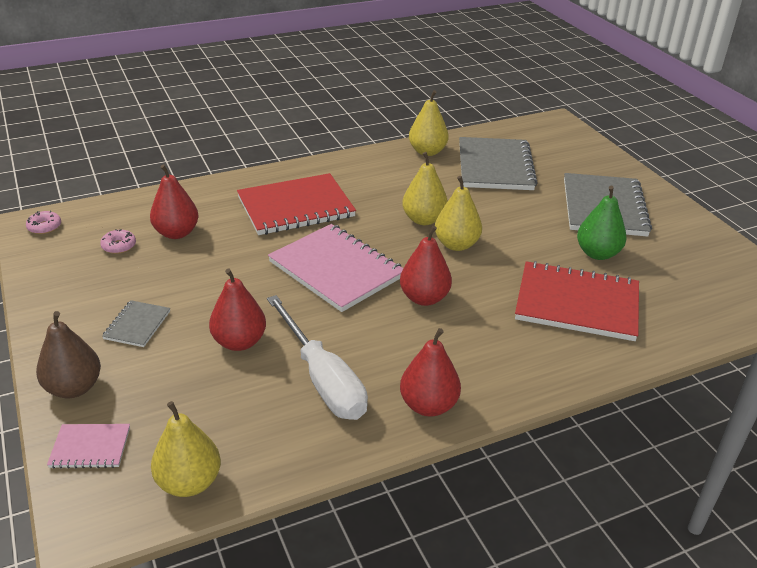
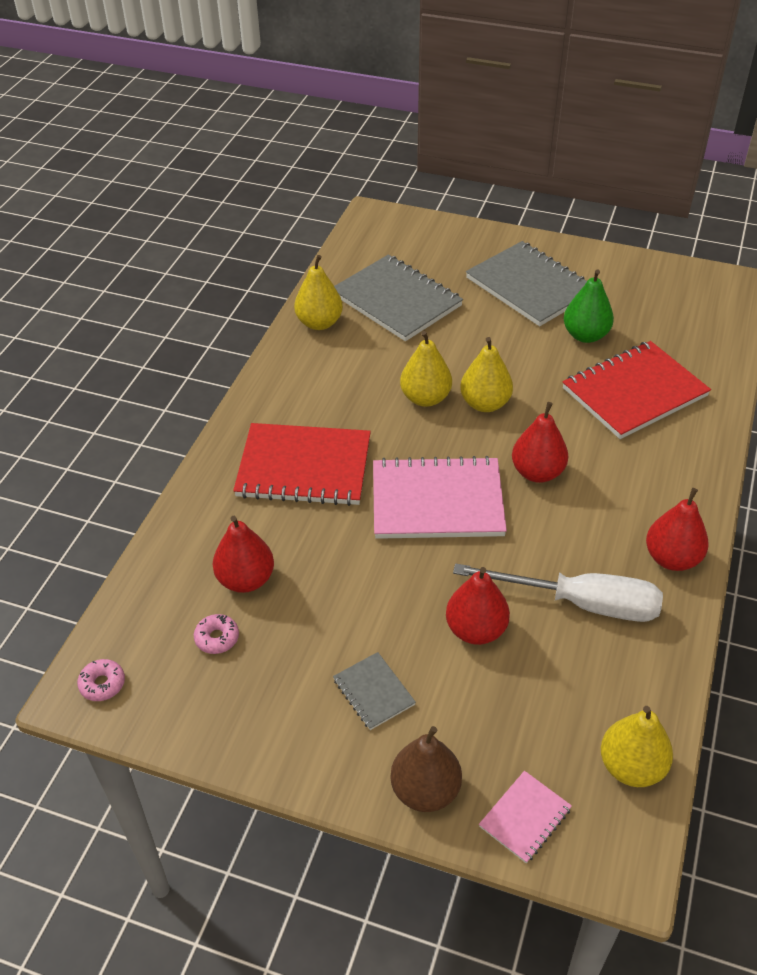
camera: 45 degrees left, 10 degrees up
red notebook [237,173,356,235] -> red notebook turned 75 degrees clockwise [233,423,371,506]

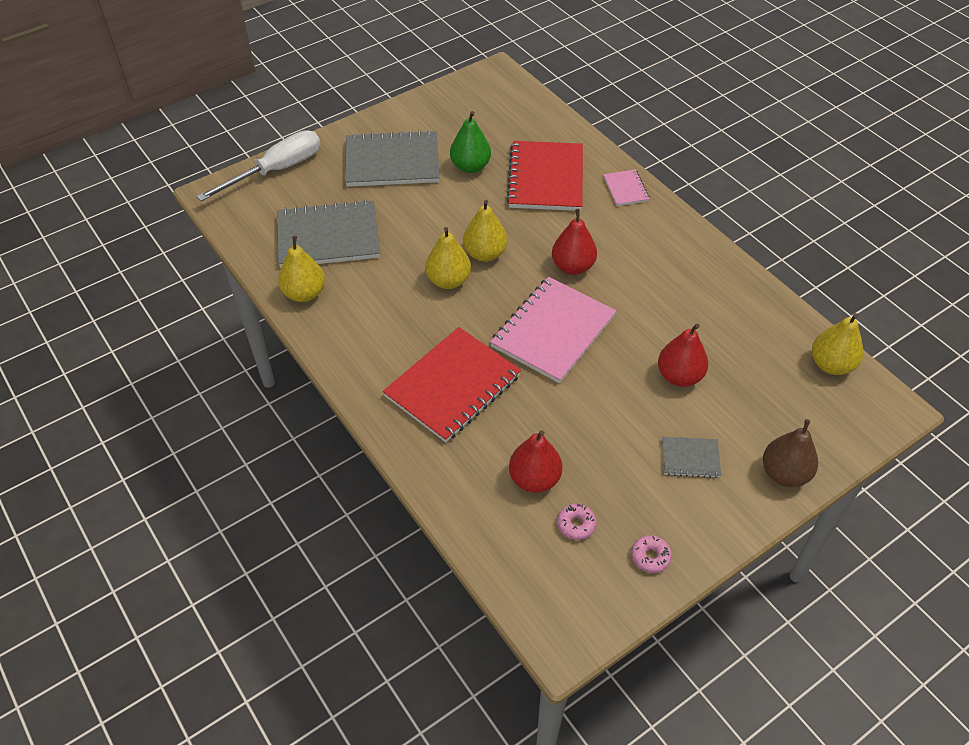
camera: 55 degrees left, 5 degrees up
pink donut [77,659,125,701] -> pink donut moved to [631,535,672,573]
white screwdriver [453,563,663,622] -> white screwdriver moved to [196,130,320,202]
pink notebook [479,771,572,863] -> pink notebook moved to [603,169,650,206]
red pear [646,488,709,571] -> none

